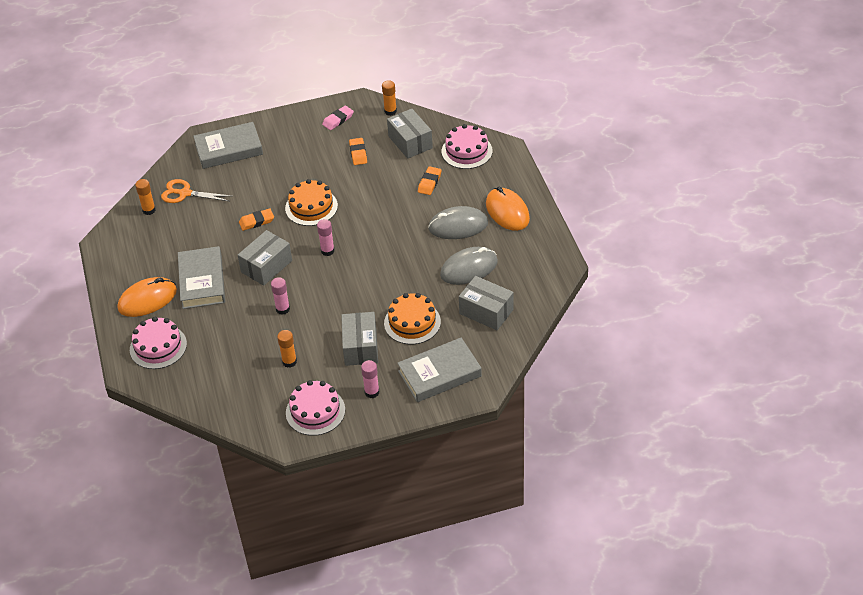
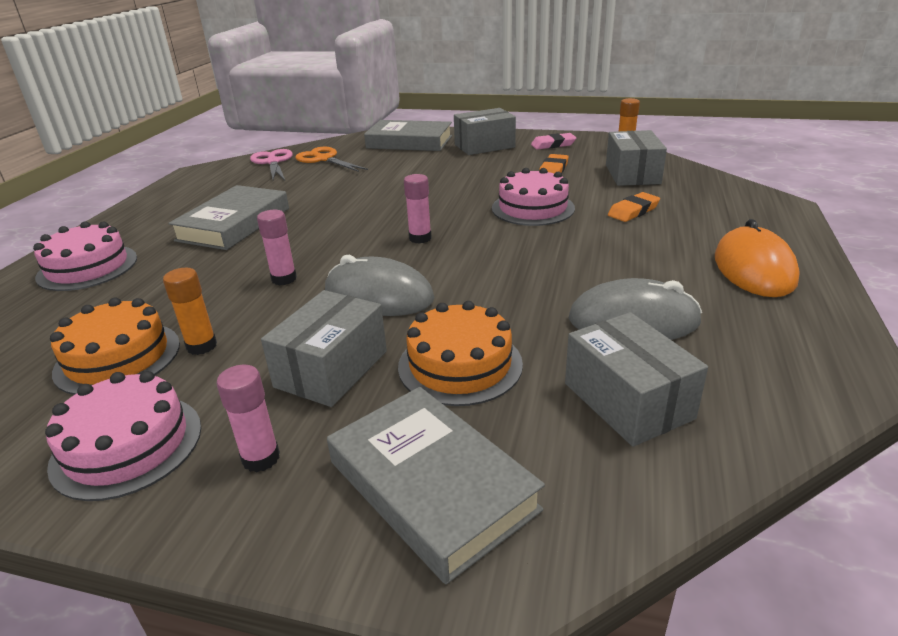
camera: 30 degrees right, 15 degrees down
orange mouse [118,277,177,317] -> none
orange glue stick [135,179,156,215] -> pink scissors [250,149,293,180]
grey box [238,230,292,286] -> grey box moved to [454,108,516,155]
orange eraser [239,208,274,231] -> none
orange cake [285,179,338,226] -> orange cake moved to [50,298,180,395]
grey book [397,338,482,402] -> grey book turned 45 degrees clockwise [327,387,545,584]
grey mouse [428,206,488,239] -> grey mouse moved to [325,255,435,316]
pink cake [442,124,493,169] -> pink cake moved to [492,168,575,226]

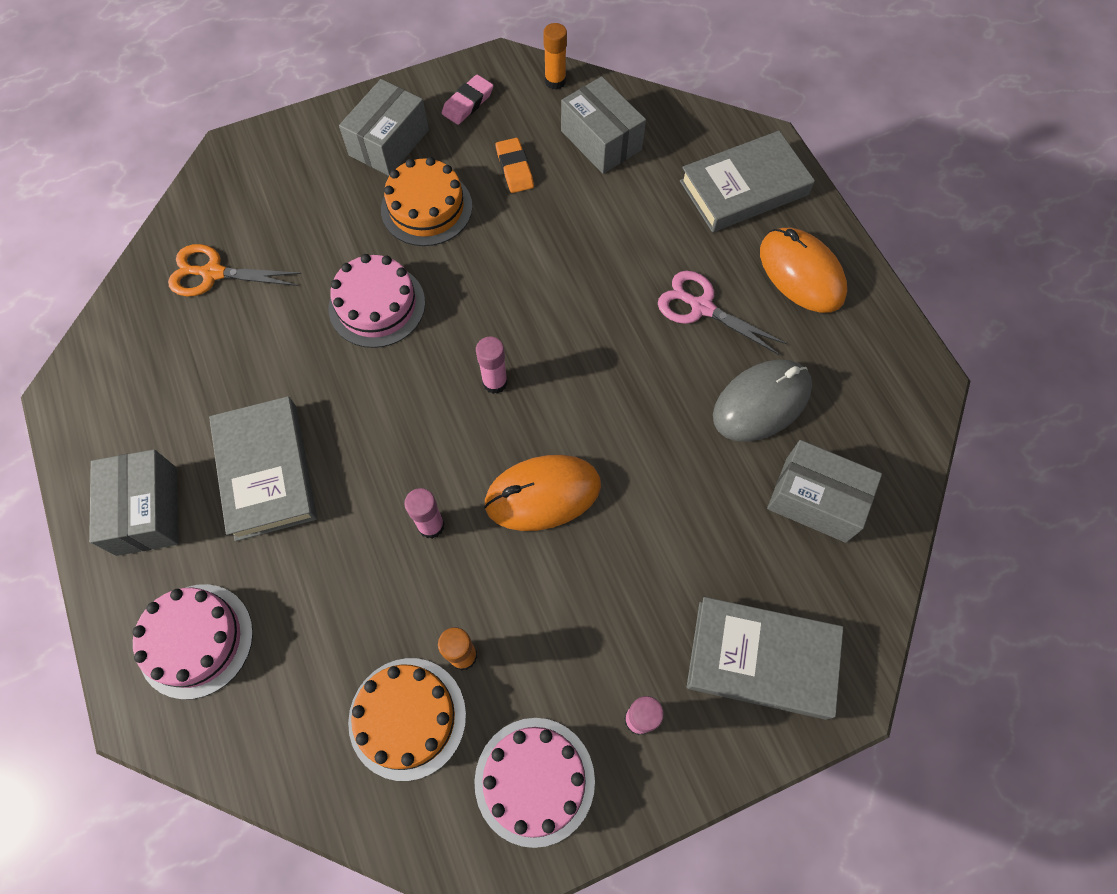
camera: 40 degrees left, 35 degrees up
pink scissors [250,149,293,180] -> pink scissors moved to [658,271,787,355]
grey box [261,290,387,407] -> grey box moved to [89,449,179,556]
grey mouse [325,255,435,316] -> orange mouse [484,455,601,531]
grey book [364,120,452,151] -> grey book moved to [680,131,815,232]
orange cake [398,301,523,406] -> orange cake moved to [381,157,472,246]
pink cake [492,168,575,226] -> pink cake moved to [329,254,425,348]
orange eraser [608,192,660,222] -> none

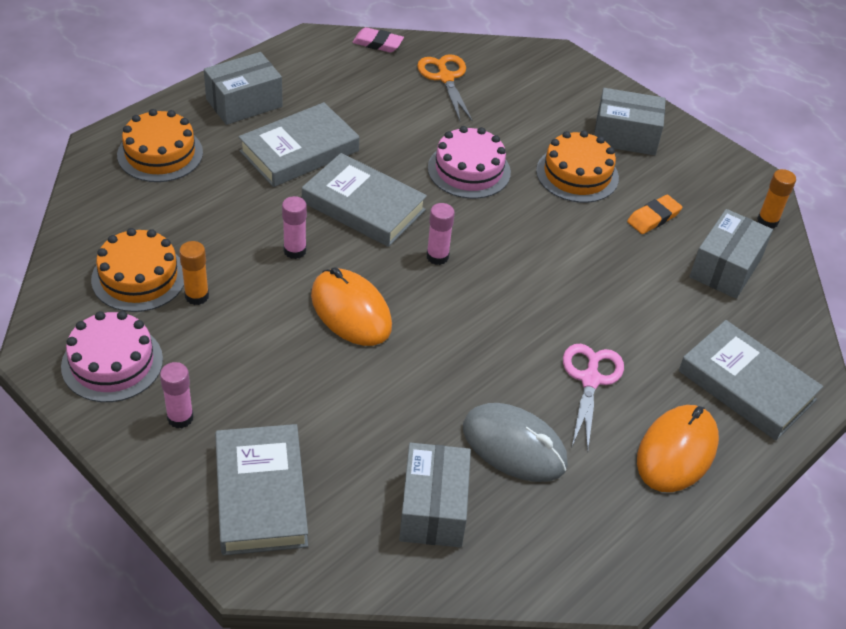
camera: 65 degrees right, 20 degrees down
pink cake [132,584,253,699] -> orange cake [117,109,203,182]
pink eraser [442,75,493,125] -> pink eraser moved to [352,27,404,53]
none -> grey book [302,153,427,247]

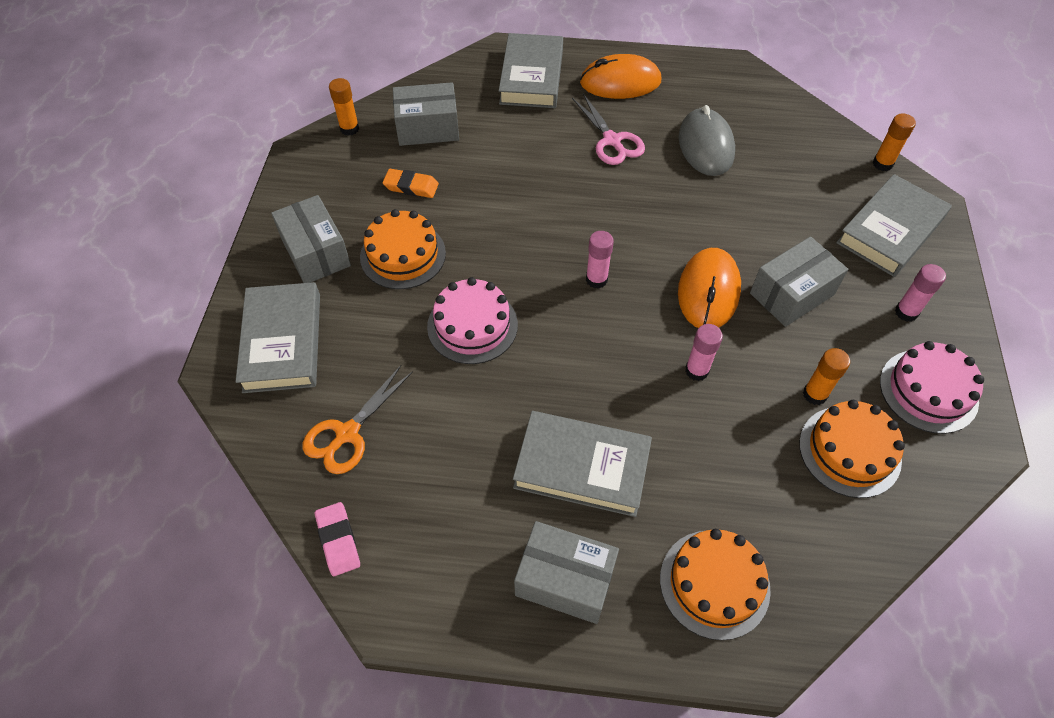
camera: 125 degrees left, 10 degrees up
grey book [302,153,427,247] -> grey book moved to [235,282,320,393]
grey box [399,443,471,548] -> grey box moved to [750,236,848,327]
pink scissors [563,344,624,451] -> pink scissors turned 90 degrees counterclockwise [572,94,645,165]
none -> orange glue stick [873,114,916,171]

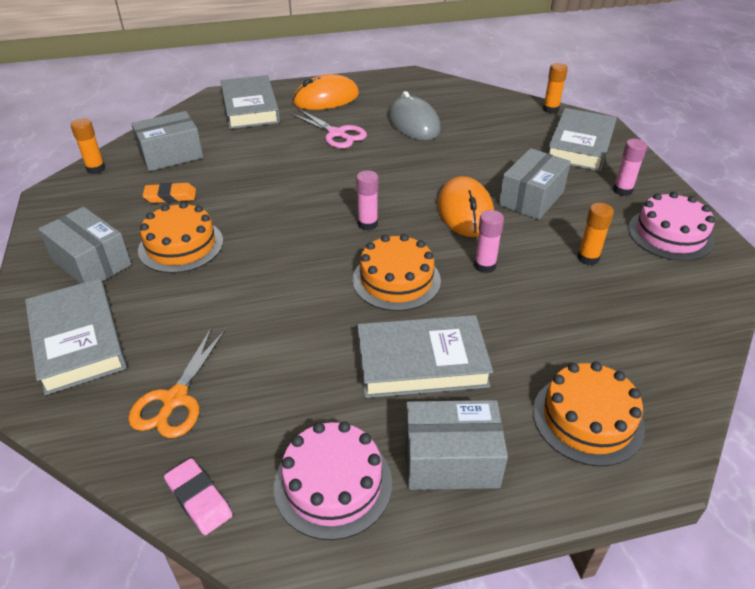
camera: 20 degrees left, 15 degrees down
pink cake [427,277,518,364] -> pink cake moved to [274,421,392,540]
orange cake [799,400,905,498] -> orange cake moved to [353,234,441,311]

